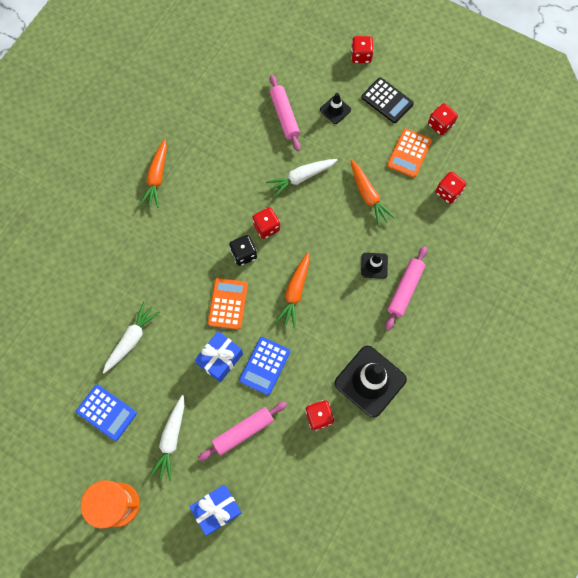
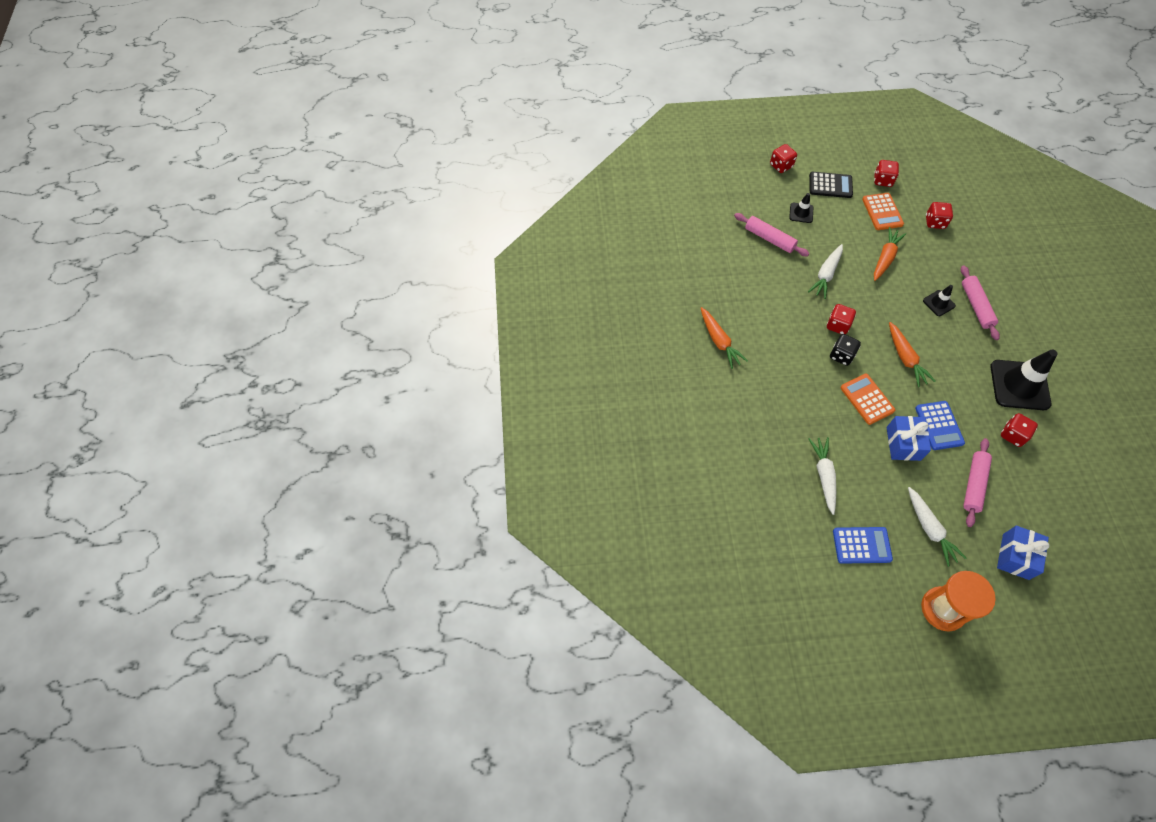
camera: 35 degrees left, 10 degrees down
orange carrot [350,160,395,226] -> orange carrot turned 90 degrees counterclockwise [874,227,906,281]

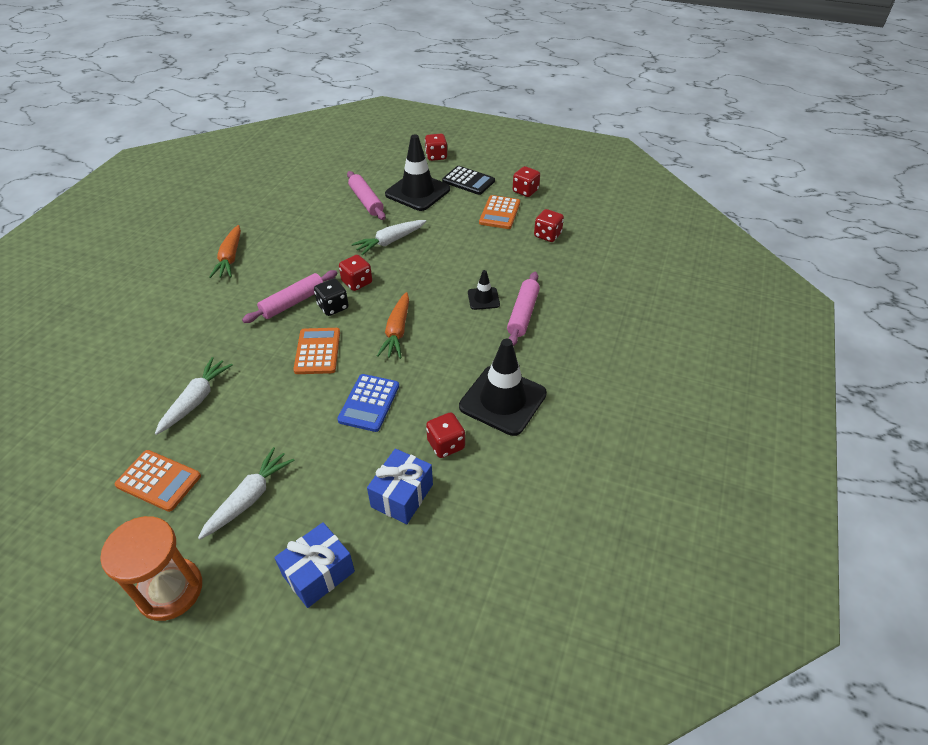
camera: 25 degrees right, 15 degrees down
black traffic cone [789,193,813,223] -> black traffic cone [385,135,450,211], size x2.04
blue calculator [833,527,893,564] -> orange calculator [115,450,201,512]
orange carrot [874,227,906,281] -> none
blue gift [887,416,931,461] -> blue gift moved to [367,449,433,524]
white carrot [908,487,966,567] -> white carrot turned 150 degrees counterclockwise [198,447,295,540]
pink rolling pin [963,438,992,527] -> pink rolling pin moved to [242,270,338,323]

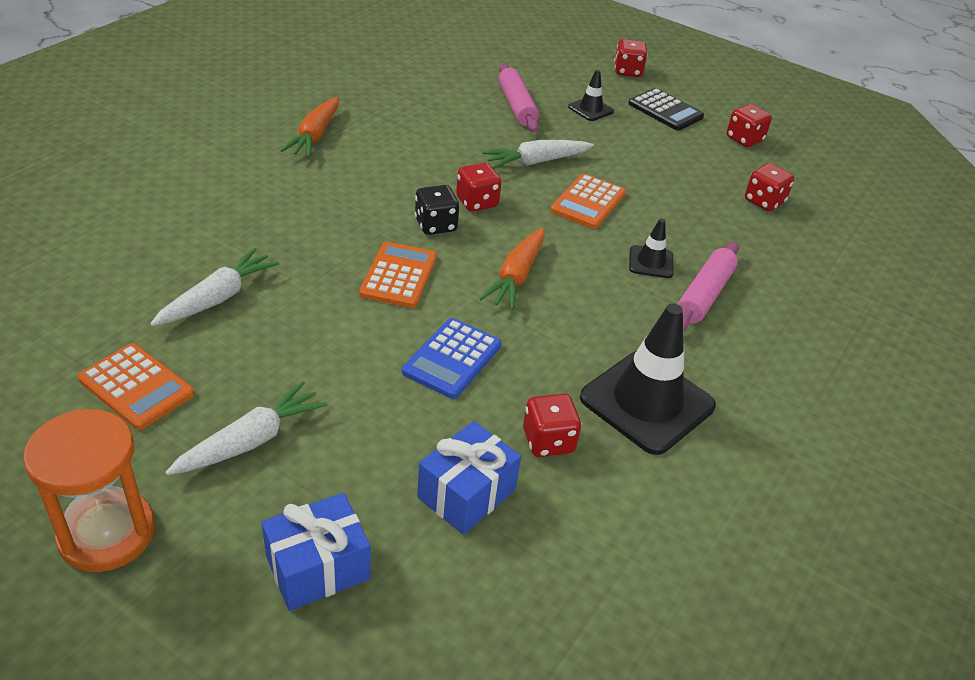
camera: 10 degrees right, 5 degrees down
pink rolling pin [242,270,338,323] -> none
black traffic cone [385,135,450,211] -> black traffic cone [568,70,614,121], size x0.49
orange calculator [479,195,520,229] -> orange calculator moved to [550,174,626,229]

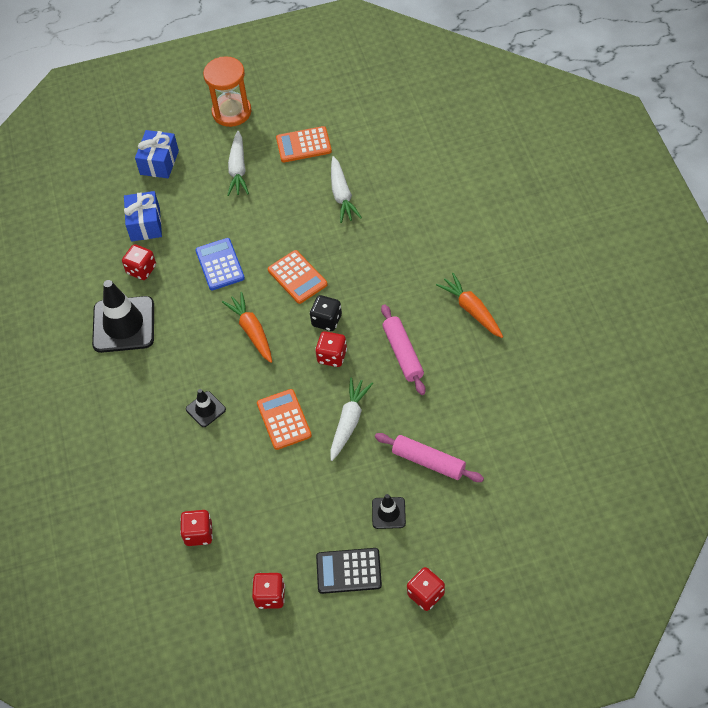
camera: 140 degrees right, 15 degrees up
pink rolling pin [677,242,739,331] -> pink rolling pin moved to [381,304,426,395]

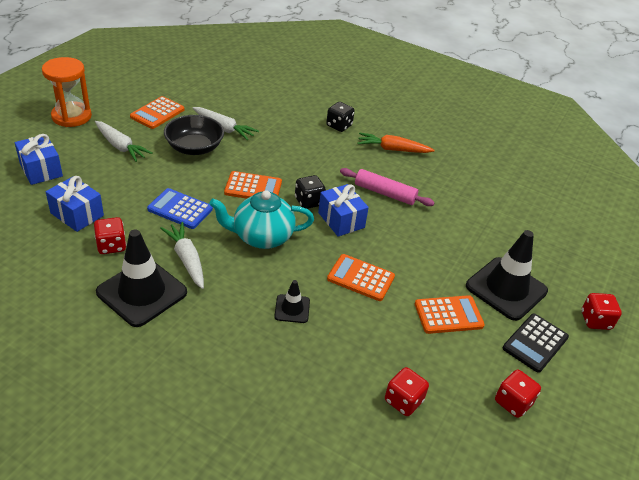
camera: 55 degrees left, 15 degrees down
orange carrot [222,292,272,363] -> turquoise teapot [209,190,314,249]
red dice [315,331,347,367] -> blue gift [318,184,369,237]
white carrot [330,377,373,461] -> white carrot moved to [160,222,204,289]
black traffic cone [372,494,406,529] -> black traffic cone [466,230,548,321], size x2.04
pink rolling pin [375,433,484,482] -> none
none -> black bowl [164,115,224,155]
none -> black dice [326,102,355,132]
none -> orange calculator [415,295,485,334]

